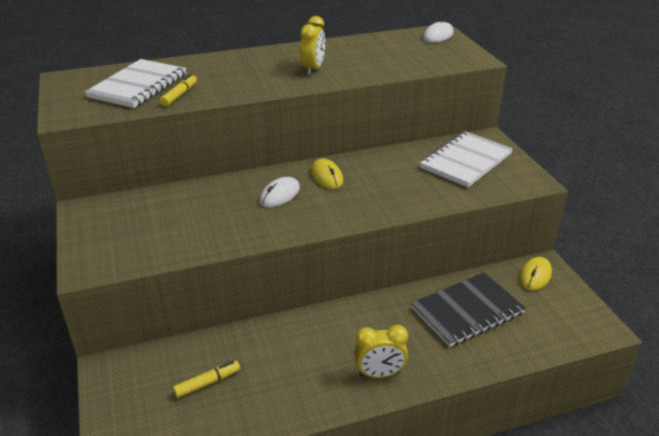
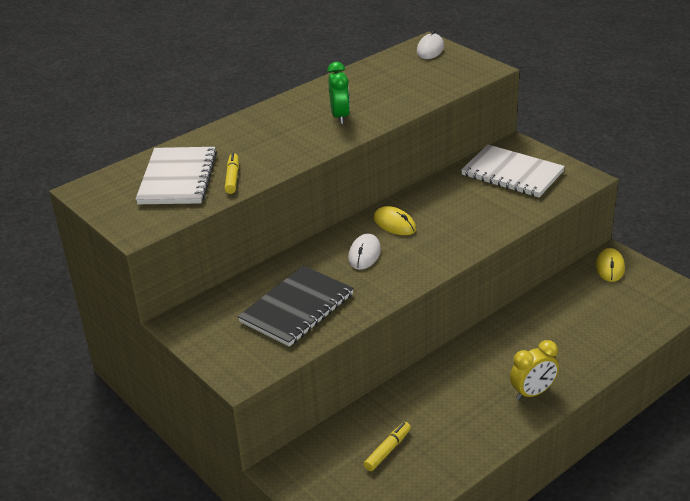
camera: 20 degrees left, 0 degrees up
yellow clock [300,16,325,75] -> green clock [327,62,350,124]
black notebook [411,272,526,347] -> black notebook moved to [238,266,354,347]
white notebook [420,131,513,187] -> white notebook turned 75 degrees counterclockwise [461,145,565,197]

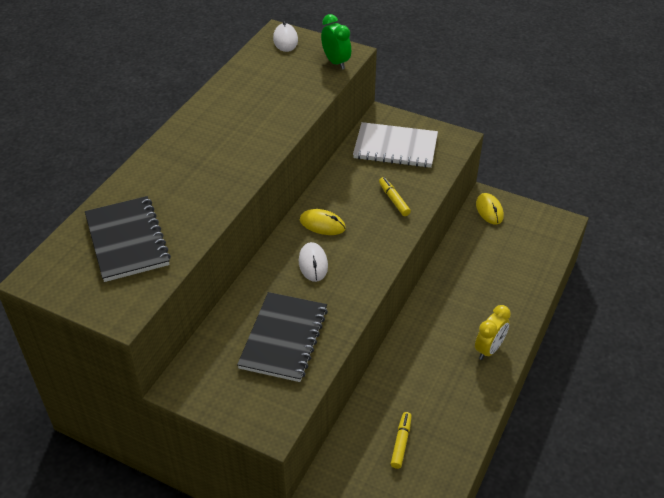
camera: 25 degrees left, 10 degrees up
white notebook [136,147,217,204] -> black notebook [85,196,171,282]
yellow marker [225,153,239,194] -> yellow marker moved to [379,177,411,216]
green clock [327,62,350,124] -> green clock moved to [321,14,351,70]

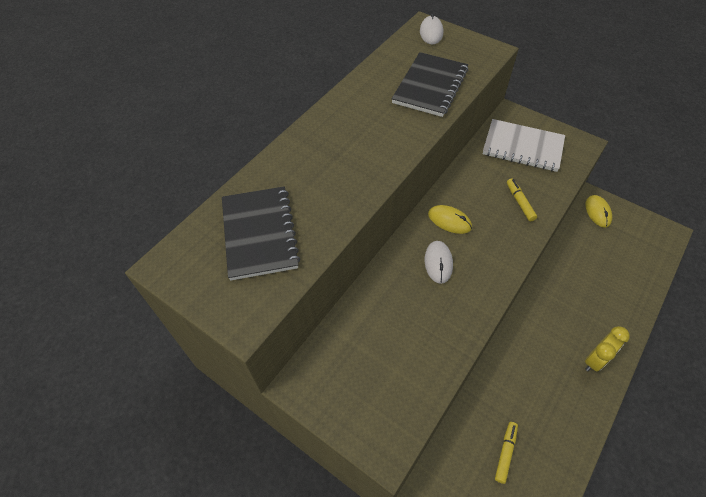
camera: 10 degrees right, 10 degrees up
black notebook [237,292,328,382] -> black notebook moved to [392,52,468,117]
green clock [321,14,351,70] -> none

